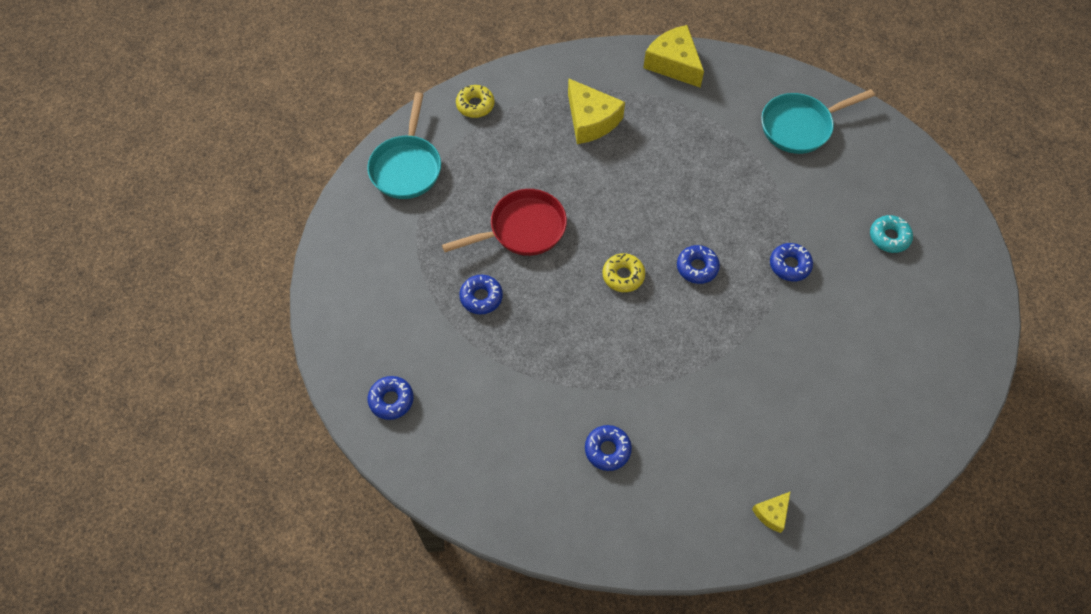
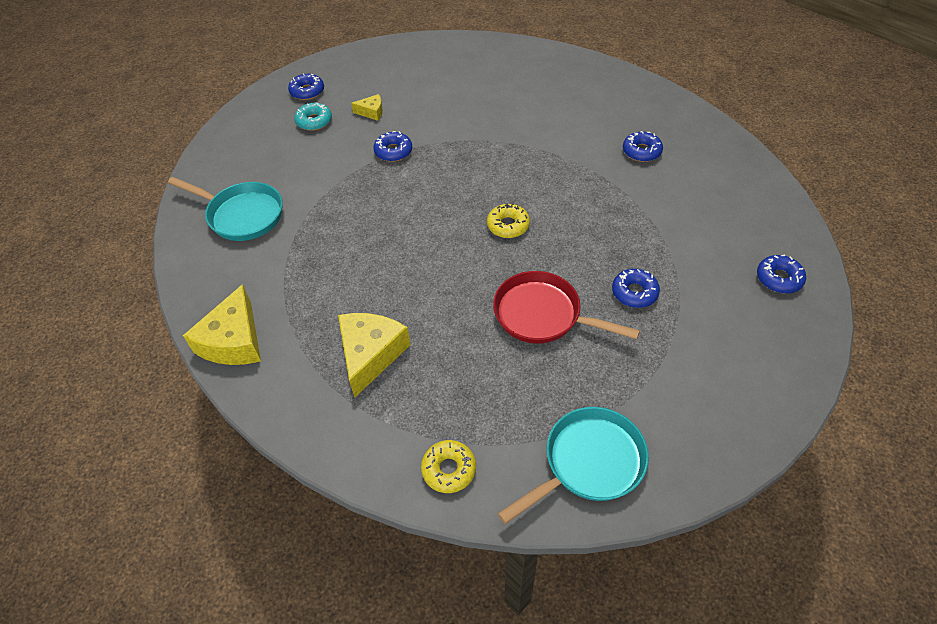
camera: 130 degrees left, 10 degrees down
blue donut [677,245,720,284] -> blue donut moved to [288,73,324,100]
yellow cheese [752,491,791,533] -> yellow cheese moved to [351,94,383,121]

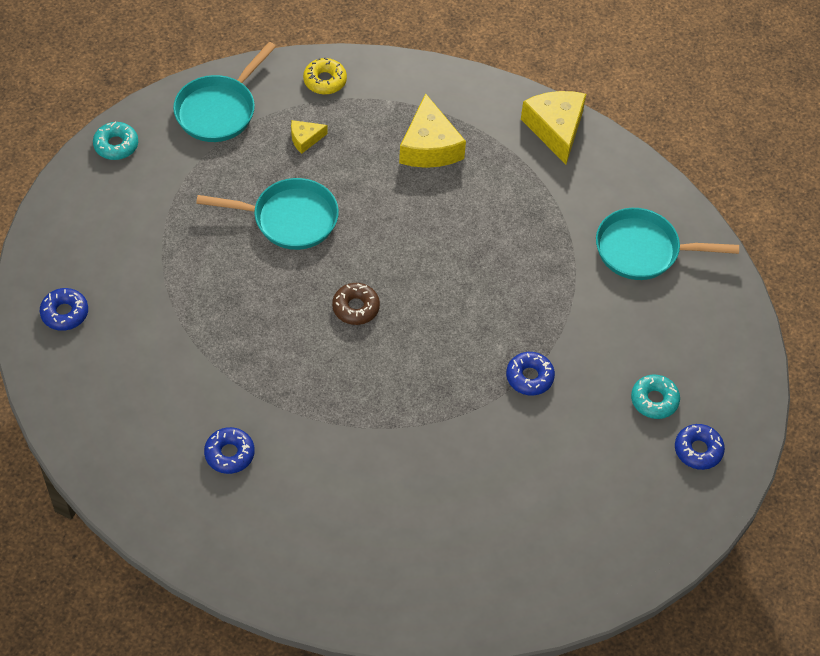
camera: 155 degrees right, 5 degrees up
yellow cheese [351,94,383,121] -> yellow cheese moved to [291,120,328,154]
yellow donut [487,203,530,238] -> brown donut [332,283,380,325]
red pan [493,271,640,344] -> turquoise pan [196,178,339,250]
blue donut [612,269,660,308] -> none
none -> turquoise donut [93,121,138,160]

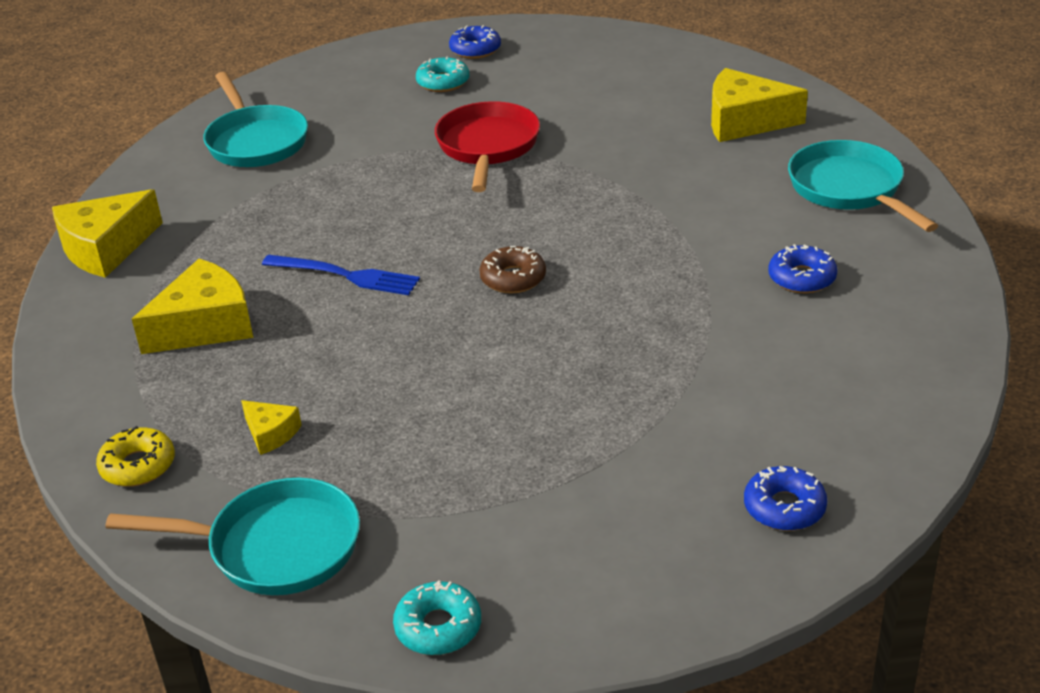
camera: 115 degrees left, 20 degrees down
turquoise pan [196,178,339,250] -> turquoise pan moved to [788,140,938,232]
blue donut [506,352,555,395] -> red pan [435,101,540,192]
none -> blue fork [262,255,420,295]
none -> yellow cheese [711,68,808,142]

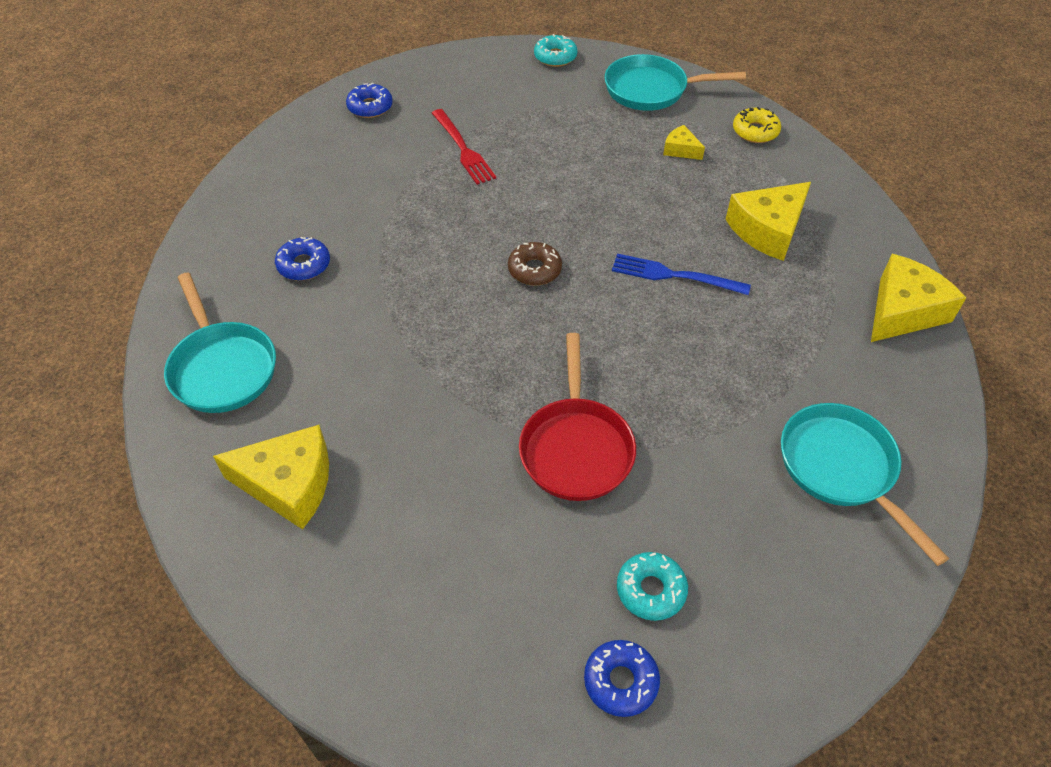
camera: 175 degrees right, 15 degrees up
none -> red fork [432,109,496,185]

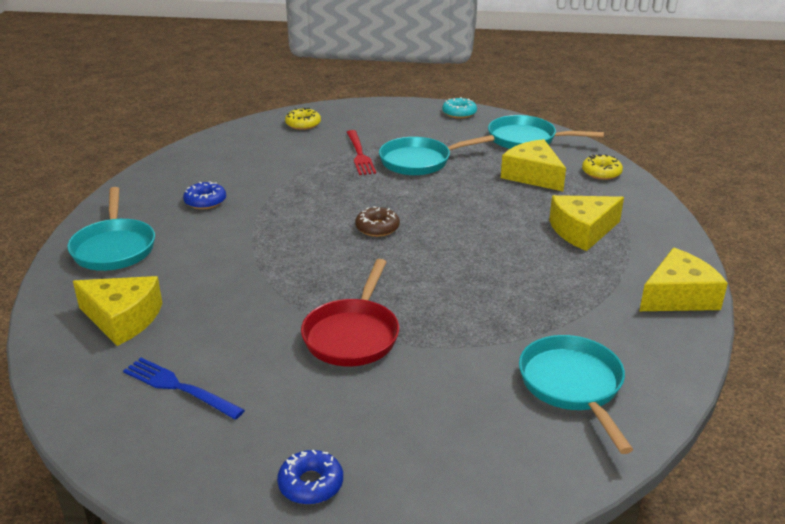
camera: 15 degrees right, 20 degrees down
blue donut [346,83,393,118] -> yellow donut [285,108,321,130]
blue fork [612,254,751,295] -> blue fork moved to [123,358,245,420]
turquoise donut [617,552,688,621] -> none
yellow cheese [663,125,705,160] -> yellow cheese [501,139,566,191], size x1.98
none -> turquoise pan [379,135,495,176]

